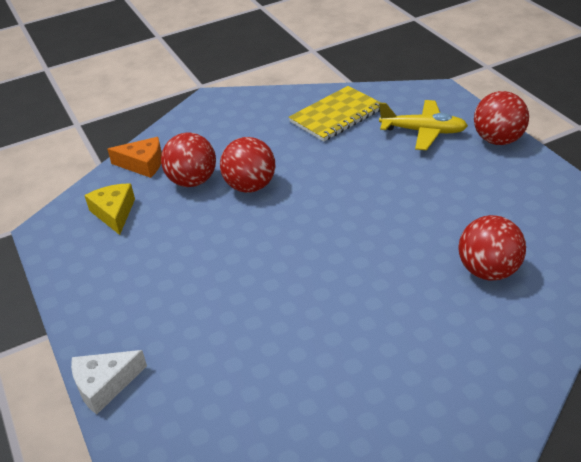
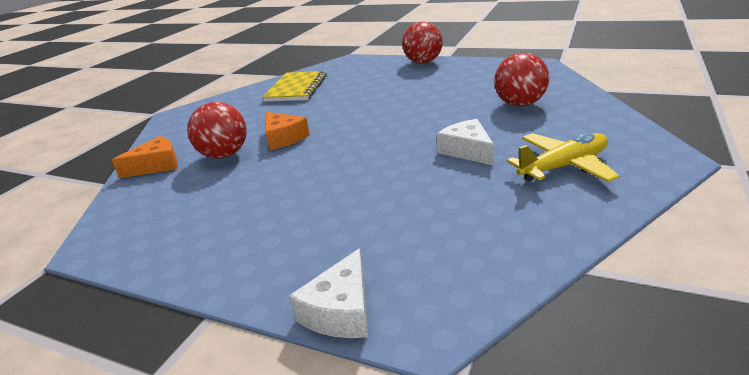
camera: 40 degrees left, 10 degrees down
yellow cheese [84,183,135,235] -> none
red ball [220,137,276,193] -> orange cheese [265,112,310,150]
yellow plane [379,100,468,150] -> yellow plane moved to [507,133,620,182]
none -> white cheese [437,119,494,165]

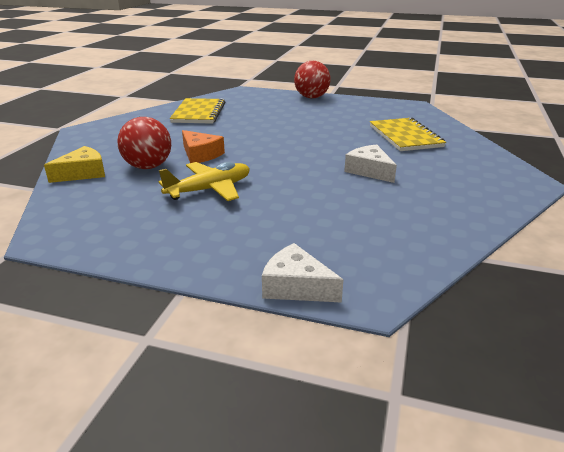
camera: 10 degrees left, 0 degrees up
orange cheese [112,136,178,178] -> yellow cheese [44,146,105,183]
white cheese [289,248,368,338] -> white cheese turned 105 degrees clockwise [262,243,343,303]
red ball [494,53,549,107] -> yellow notebook [370,117,446,151]
yellow plane [507,133,620,182] -> yellow plane moved to [159,162,250,201]

